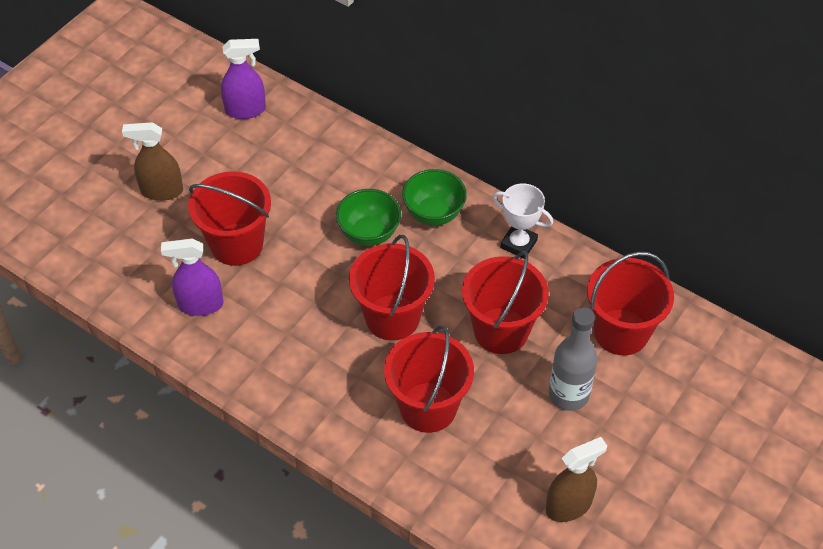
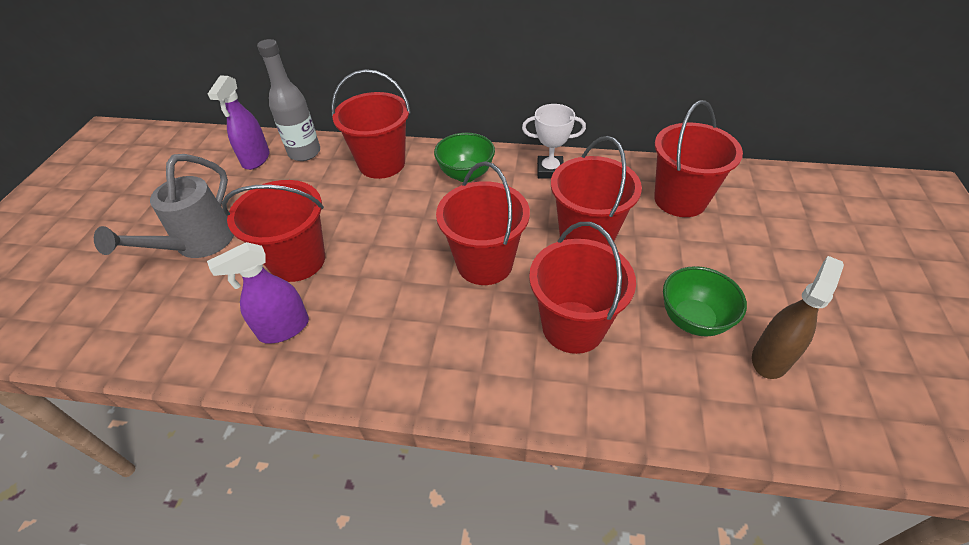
camera: 25 degrees left, 5 degrees down
brown spray bottle [122,122,183,201] -> grey watering can [94,154,234,258]
purple spray bottle [221,39,266,119] -> purple spray bottle turned 135 degrees clockwise [208,75,269,170]
green bowl [336,189,401,246] -> green bowl moved to [663,266,747,337]
grey bottle [549,307,598,411] -> grey bottle moved to [257,39,320,161]
none -> red bucket [331,69,411,179]

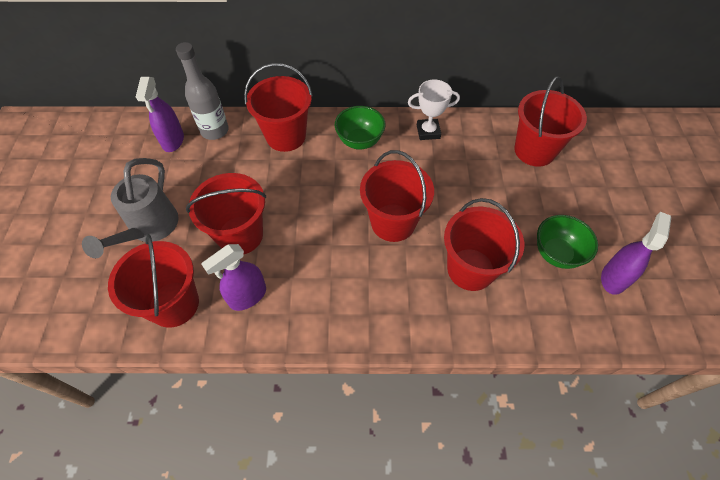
camera: 10 degrees left, 10 degrees up
red bucket [551,136,642,247] -> red bucket moved to [108,234,199,328]
brown spray bottle [752,256,844,379] -> purple spray bottle [601,212,671,295]

